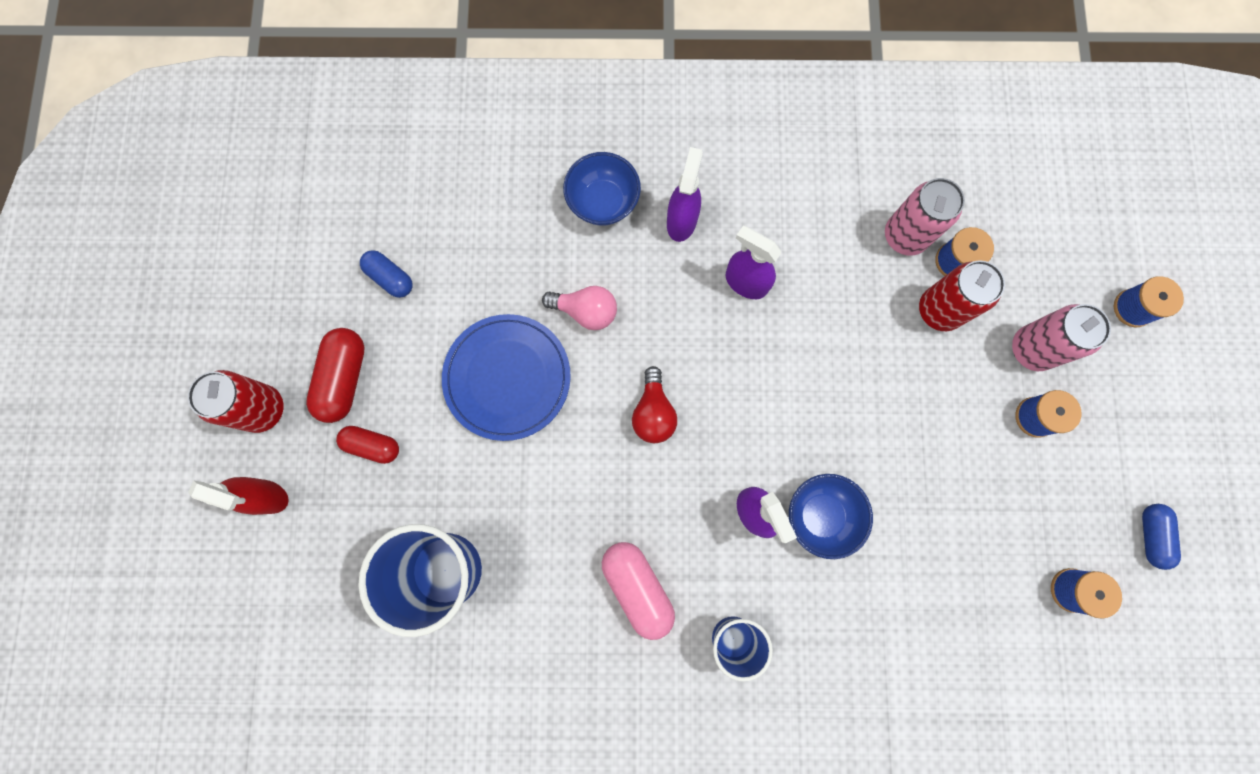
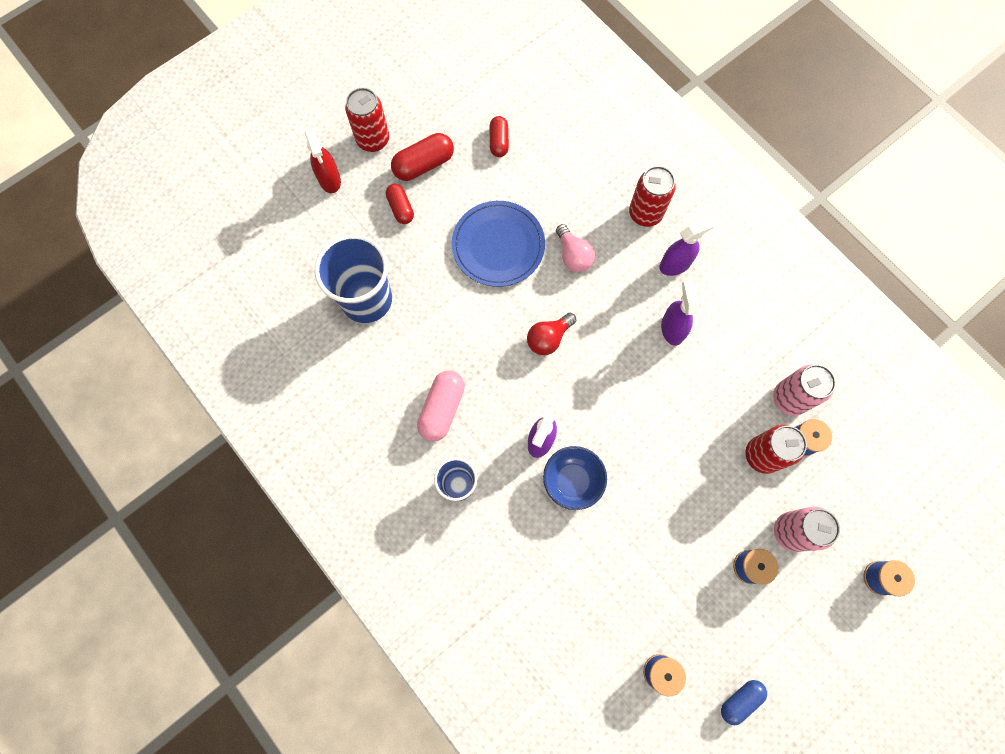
camera: 50 degrees right, 5 degrees down
blue capsule [360,250,413,298] -> red capsule [490,116,509,157]
blue bowl [563,152,641,226] -> red can [629,166,676,227]

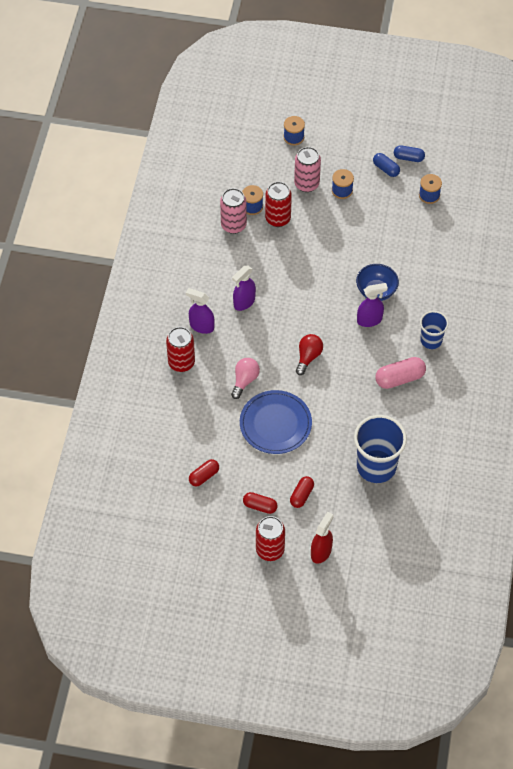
camera: 130 degrees left, 15 degrees down
red capsule [391,133,454,181] -> red capsule [243,492,278,514], size x0.65
red light bulb [527,313,577,355] -> red light bulb turned 75 degrees counterclockwise [296,334,323,375]
none -> blue capsule [373,153,400,177]

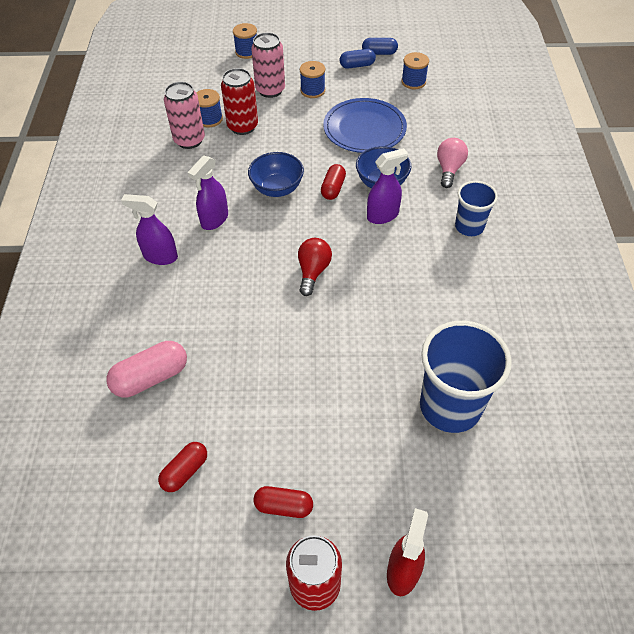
camera: 10 degrees left, 5 degrees down
red can [166,327,195,372] -> none
pink light bulb [231,358,260,399] -> pink light bulb moved to [437,138,468,188]
blue plate [240,390,312,454] -> blue plate moved to [323,98,407,153]
red capsule [290,476,314,508] -> red capsule moved to [321,164,346,200]
blue capsule [373,153,400,177] -> blue capsule turned 45 degrees counterclockwise [340,49,376,69]
pink capsule [375,357,426,389] -> pink capsule moved to [106,341,187,398]
none -> blue bowl [248,152,304,197]

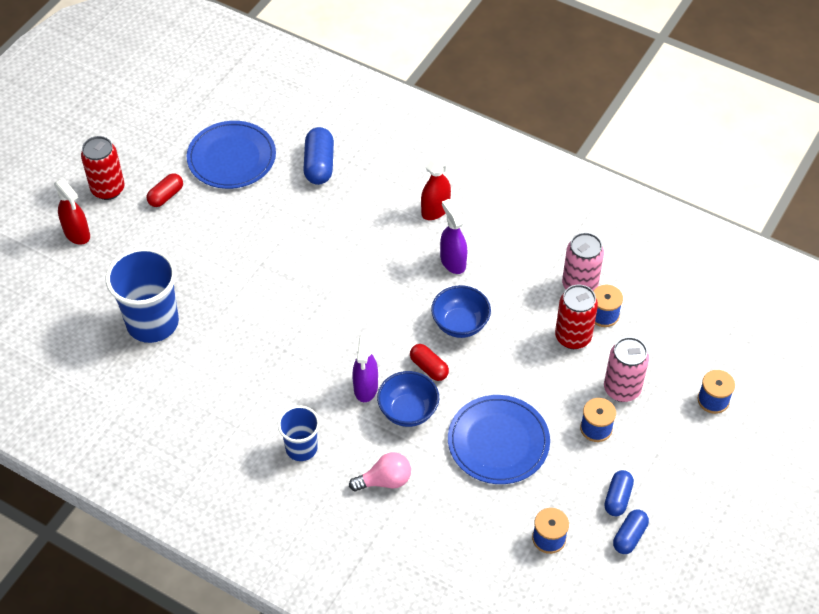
camera: 120 degrees right, 0 degrees up
pink capsule [106,341,187,398] -> blue capsule [303,127,334,185]
purple spray bottle [121,194,178,265] -> red spray bottle [421,148,452,220]
red capsule [158,442,207,492] -> blue plate [187,121,276,189]
red light bulb [298,238,332,296] -> none
pink light bulb [437,138,468,188] -> pink light bulb turned 60 degrees counterclockwise [349,452,411,492]

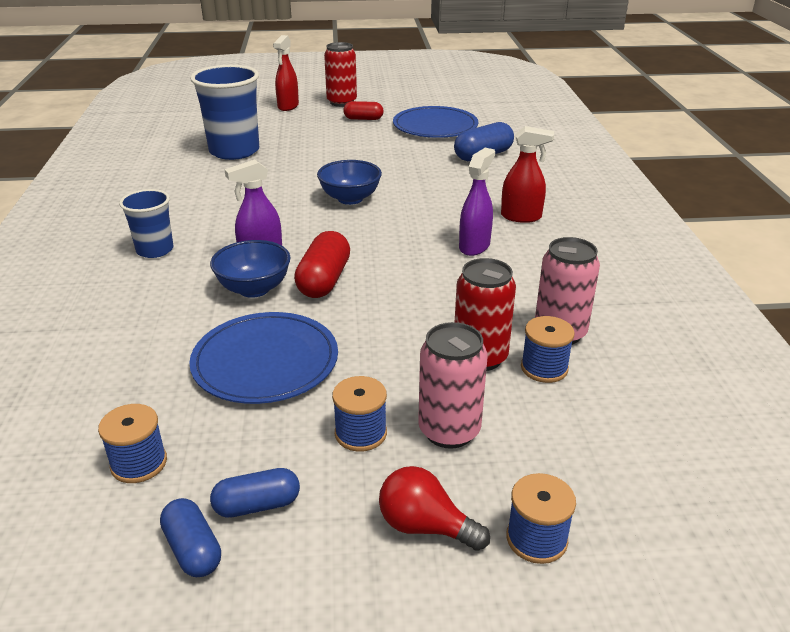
camera: 55 degrees right, 20 degrees down
pink light bulb [349,452,411,492] -> none
red capsule [410,344,449,381] -> red capsule [294,231,350,298], size x1.54
blue bowl [431,285,491,338] -> blue bowl moved to [317,160,382,205]
blue capsule [613,509,649,554] -> blue capsule turned 60 degrees clockwise [160,498,221,577]
none -> red light bulb [379,466,490,551]

